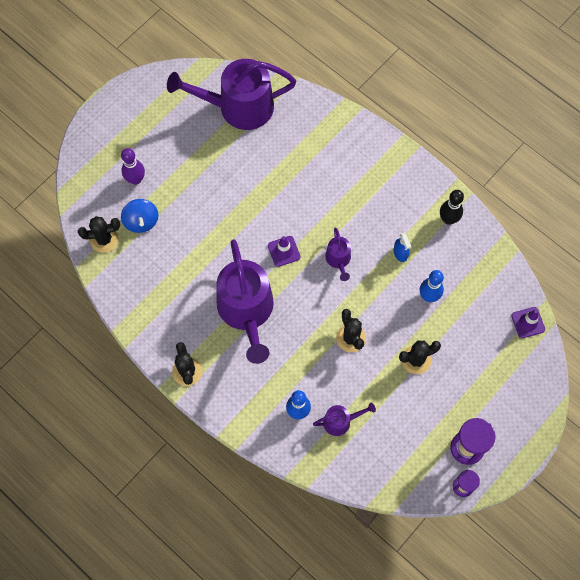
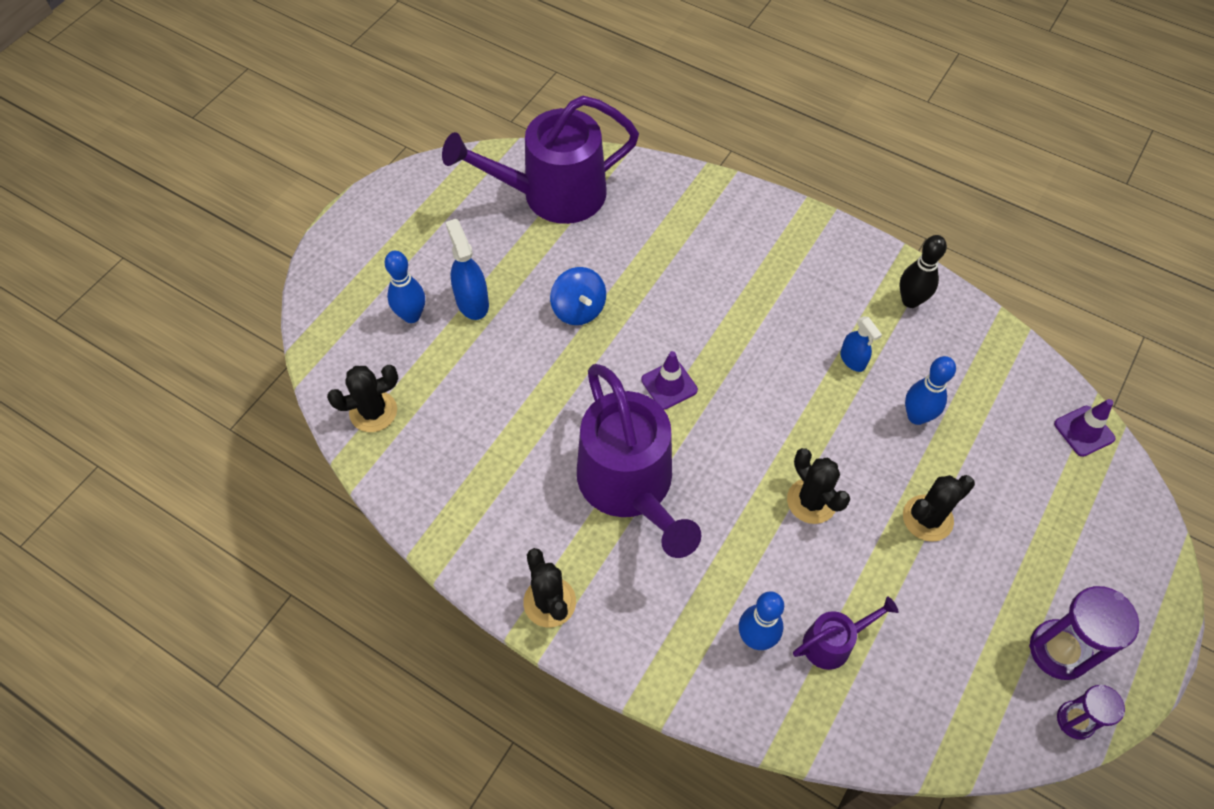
camera: 10 degrees left, 10 degrees down
purple bowling pin [121,148,145,185] -> blue bowling pin [384,251,425,323]
blue spinning top [121,199,158,233] -> blue spinning top moved to [550,267,606,325]
purple watering can [325,228,351,281] -> none
none -> blue spray bottle [445,219,489,320]

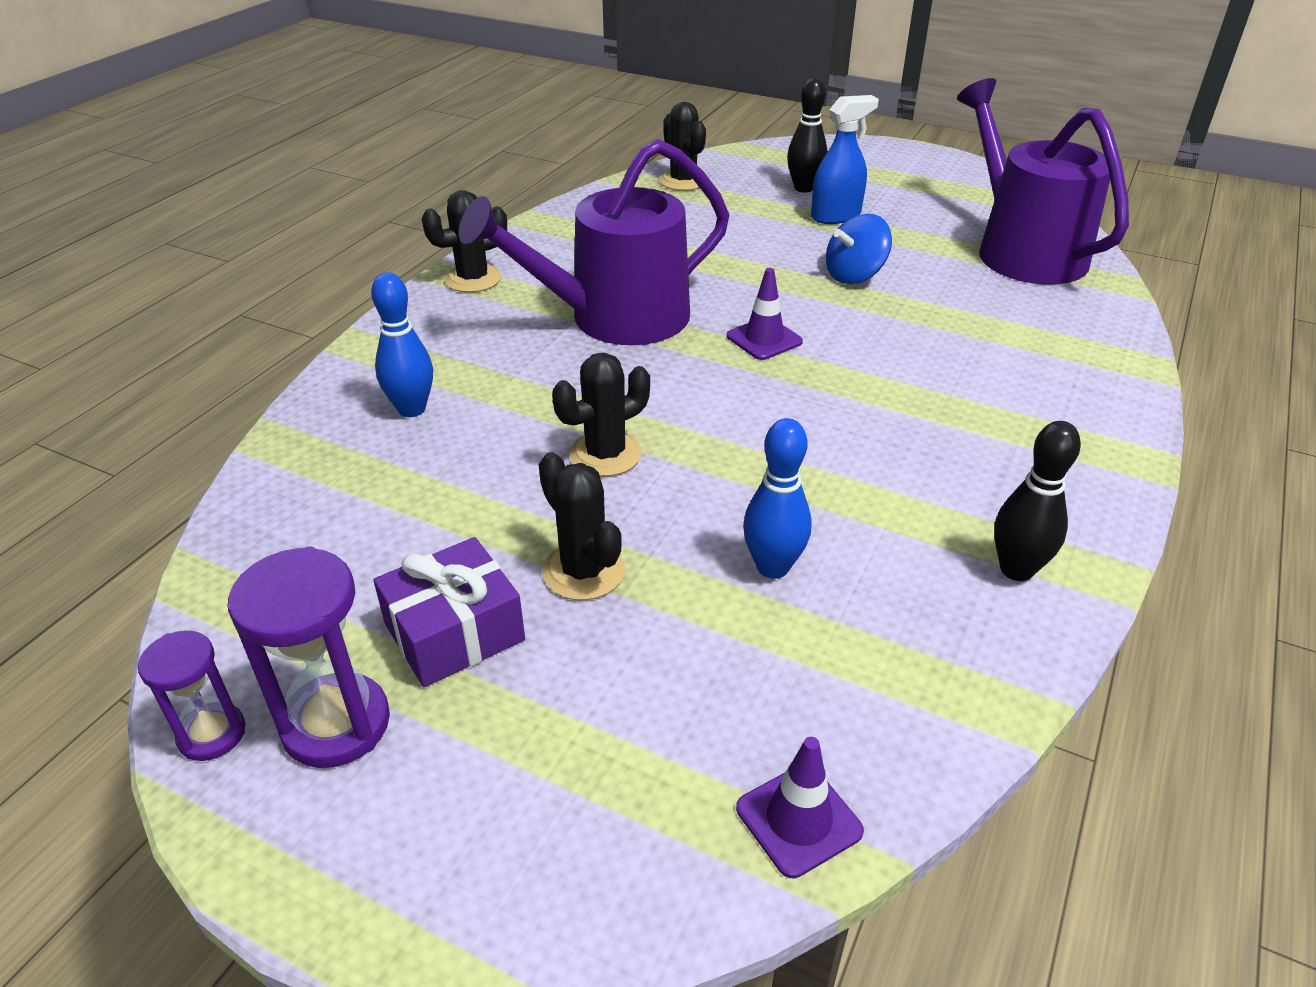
camera: 85 degrees right, 20 degrees down
blue bowling pin [384,251,425,323] -> black bowling pin [787,78,827,193]
purple watering can [793,596,898,670] -> none
blue spray bottle [840,316,882,372] -> none
none -> purple gift [373,537,525,687]

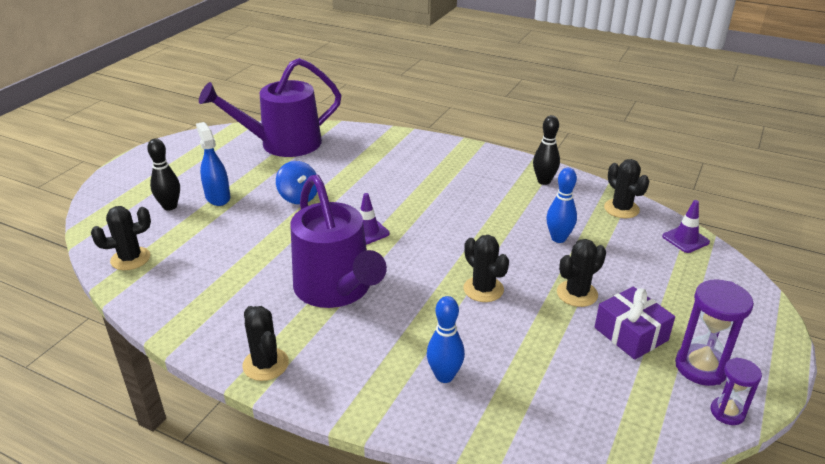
camera: 90 degrees left, 5 degrees down
none -> black cactus [604,159,649,218]

